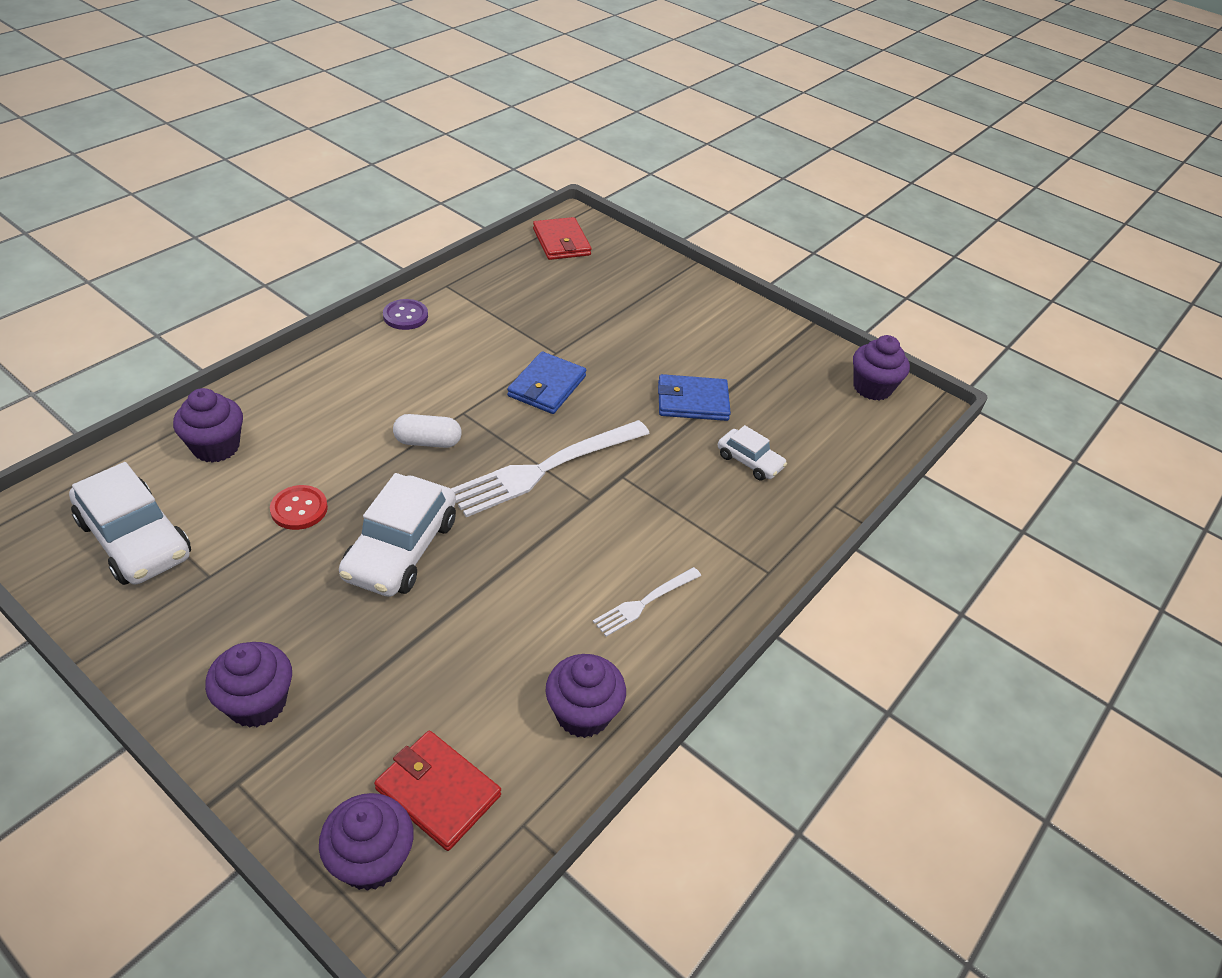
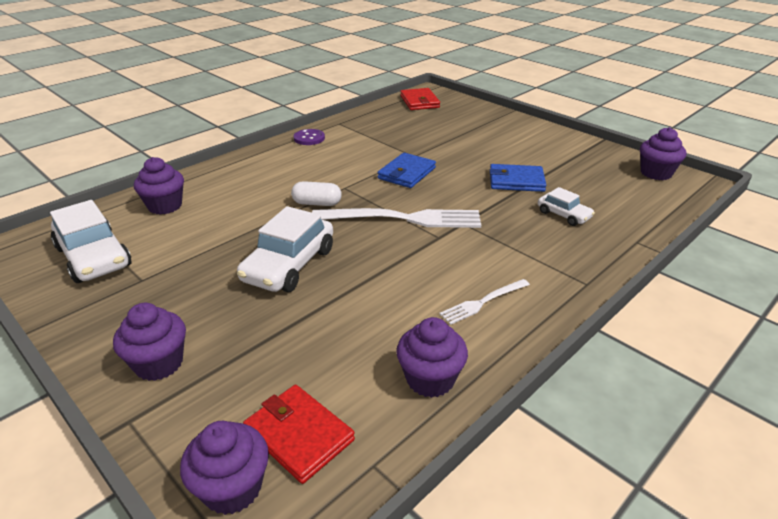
camera: 10 degrees right, 10 degrees down
red button [270,485,328,530] -> none
white fork [451,420,650,517] -> white fork turned 150 degrees counterclockwise [312,208,481,228]

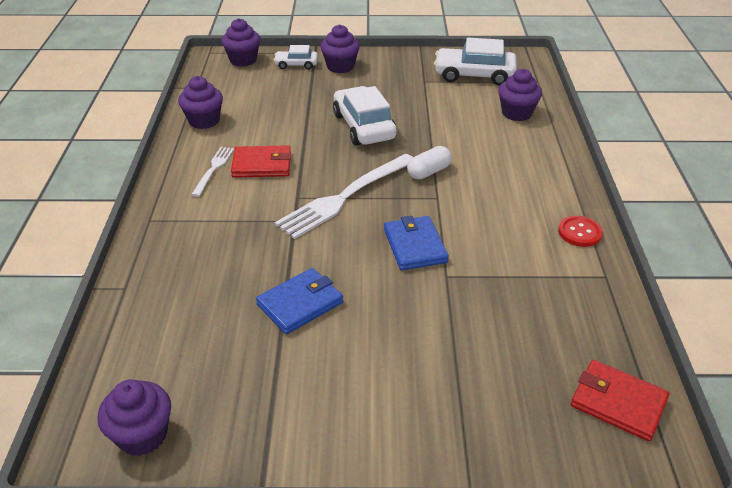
camera: 135 degrees right, 5 degrees up
red wallet [243,385,355,484] -> red wallet moved to [231,145,291,178]
purple button [294,129,325,145] -> red button [558,216,603,247]
white car [538,187,595,226] -> white car moved to [273,45,318,69]

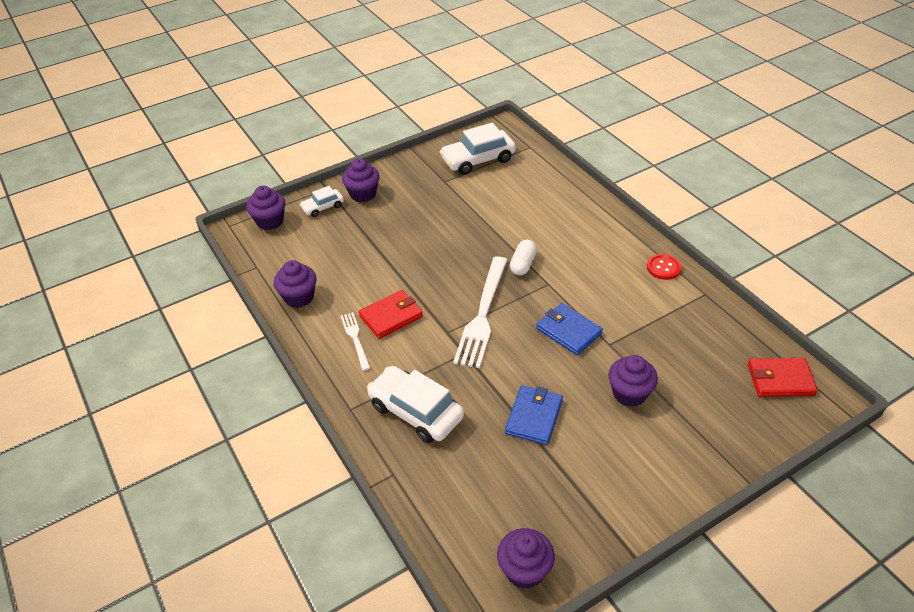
camera: 30 degrees left, 5 degrees up
white car [333,86,397,146] -> white car moved to [367,366,464,443]
purple cupcake [498,69,542,121] -> purple cupcake moved to [608,355,658,407]

